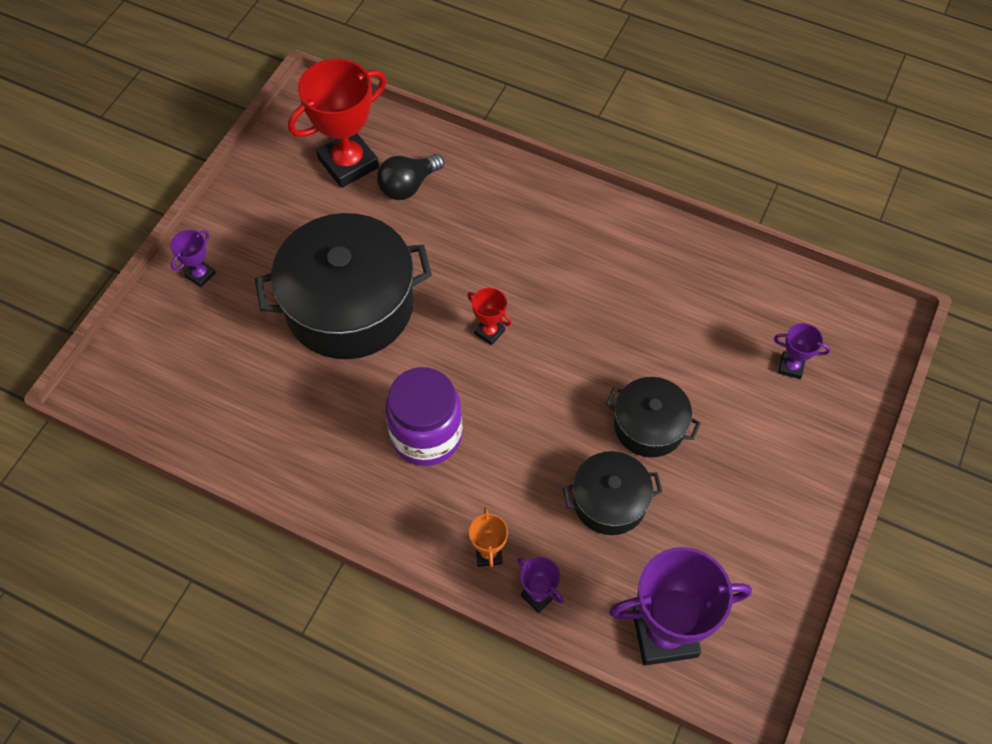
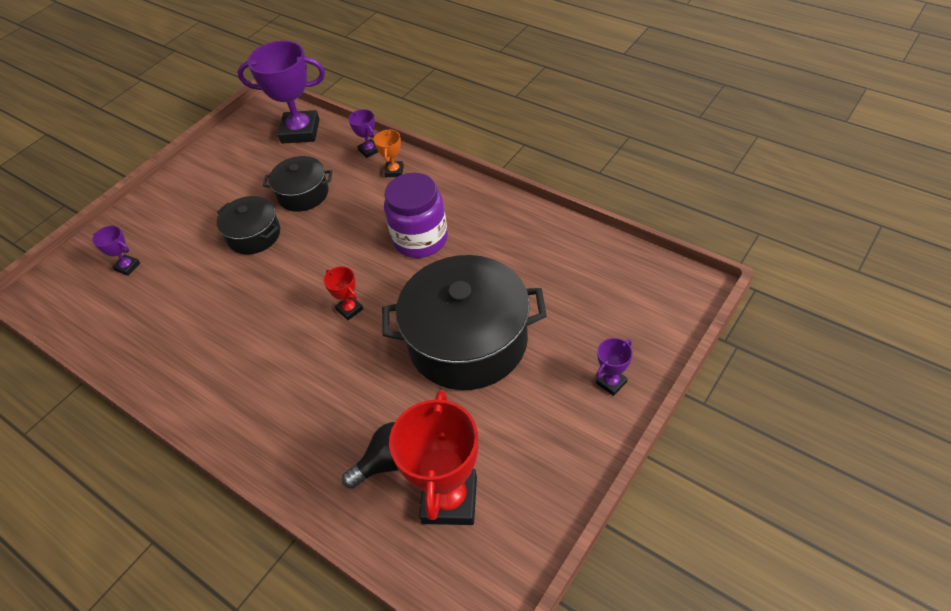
camera: 165 degrees left, 10 degrees down
red trophy [288,58,386,188] -> red trophy turned 60 degrees counterclockwise [389,390,479,525]

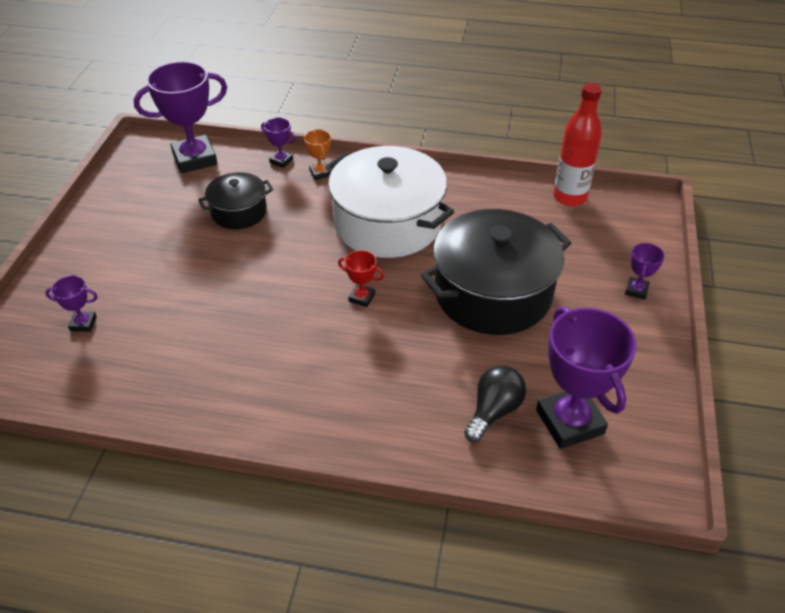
camera: 30 degrees left, 5 degrees down
black pot [217,196,280,254] -> none
purple jar [384,173,448,258] -> white pot [325,146,454,258]
red trophy [389,390,479,525] -> purple trophy [536,306,637,449]
none -> red bottle [553,83,602,206]

